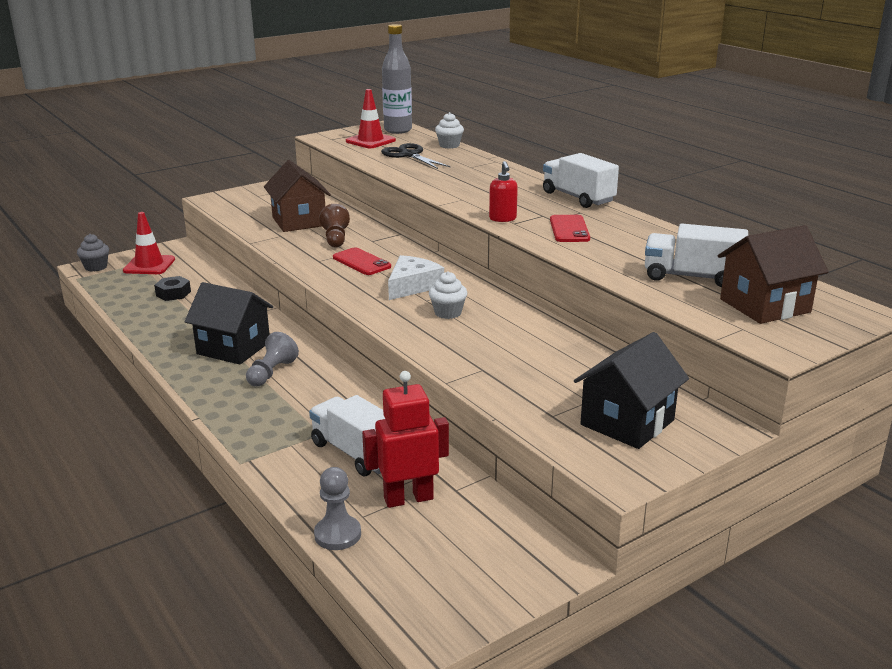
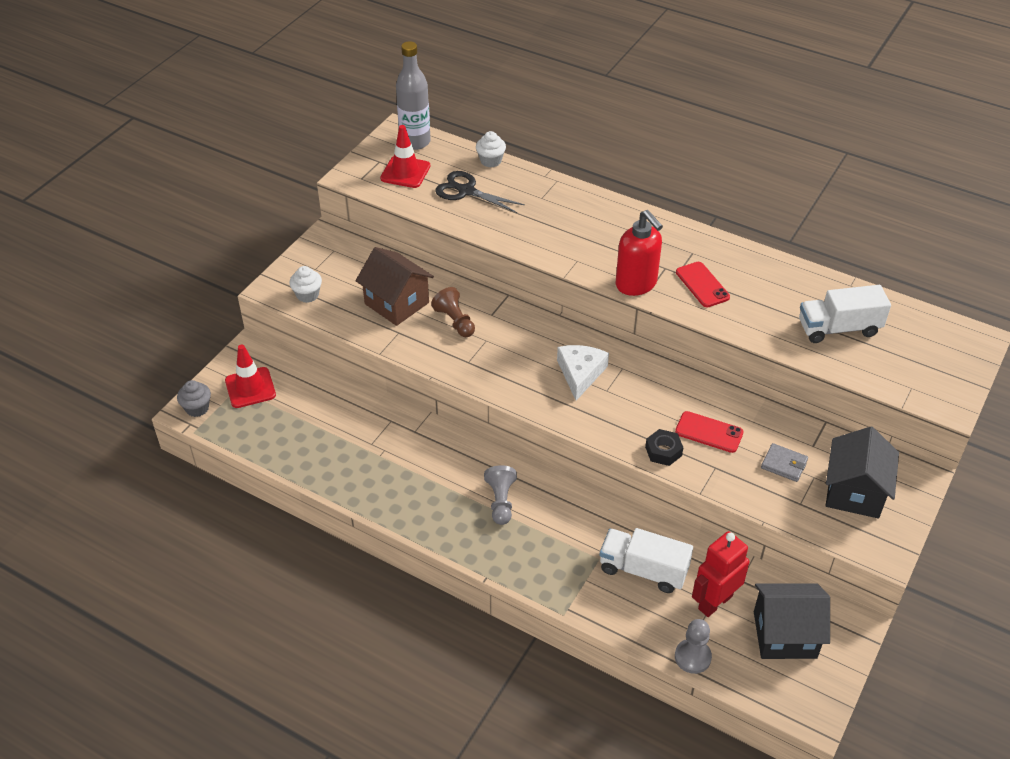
camera: 25 degrees left, 20 degrees up
black nut [154,276,191,301] -> black nut moved to [645,429,684,466]
black house [185,282,273,364] -> black house moved to [754,584,830,659]
red phone [333,247,391,275] -> red phone moved to [675,411,744,453]
white cupcake [429,271,467,319] -> white cupcake moved to [289,266,322,303]
red soap dispenser [489,161,518,222] -> red soap dispenser [616,210,663,296], size x1.72
white truck [543,153,619,208] -> none
brown house [718,225,828,324] -> none
none -> grey wallet [761,443,808,482]

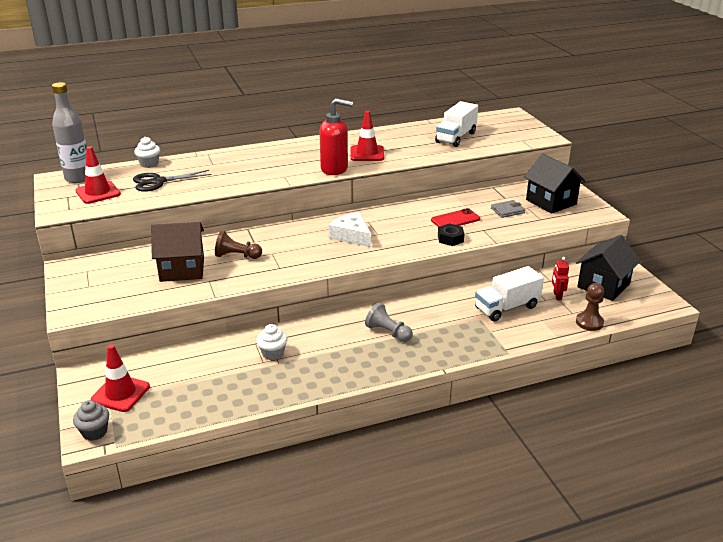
camera: 50 degrees left, 15 degrees down
white cupcake [289,266,322,303] -> white cupcake moved to [257,324,287,360]
grey pawn [675,619,712,674] -> brown pawn [576,283,604,331]
red phone [676,262,730,307] -> red traffic cone [350,111,384,161]
red robot [692,531,750,617] -> red robot [552,257,569,300], size x0.54

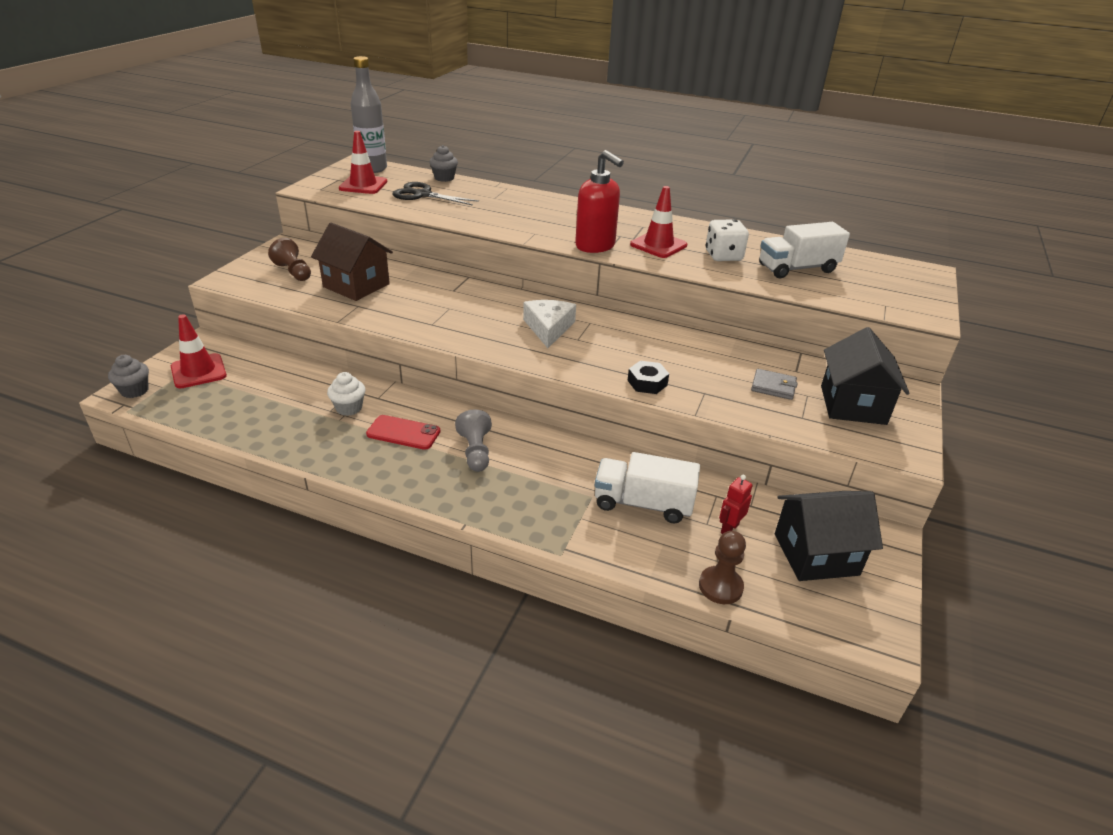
camera: 40 degrees right, 5 degrees up
white cupcake [134,137,160,168] -> grey cupcake [429,145,458,182]
brown pawn [215,231,262,259] -> brown pawn moved to [268,238,311,281]
red phone [431,208,480,227] -> red phone moved to [366,415,440,450]
none -> white dice [706,219,749,261]

